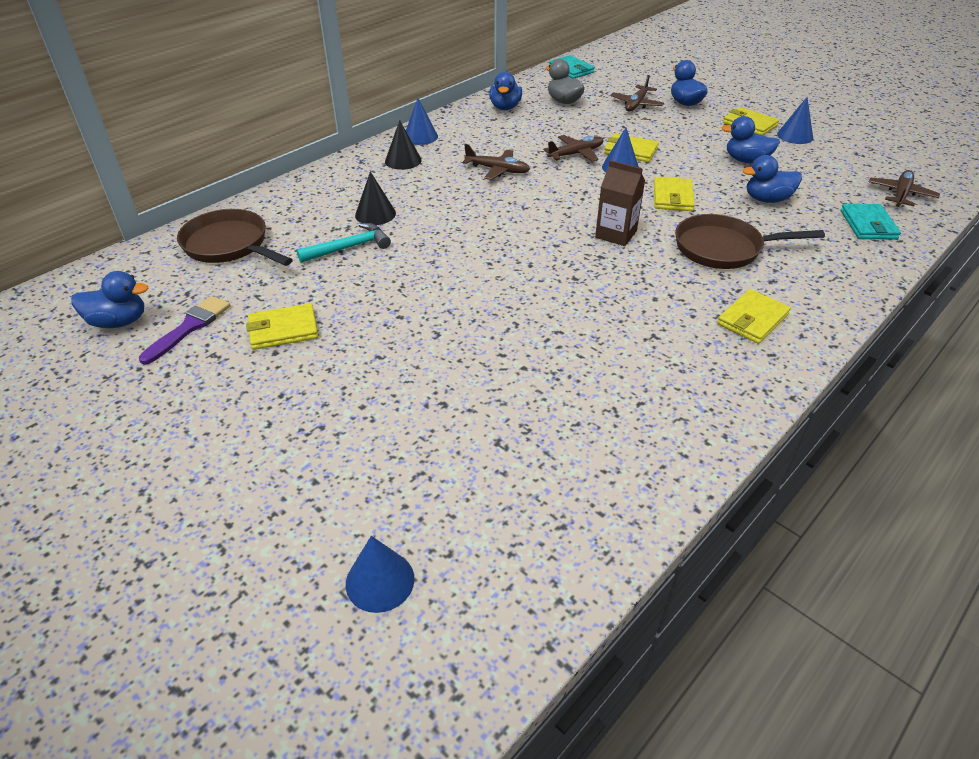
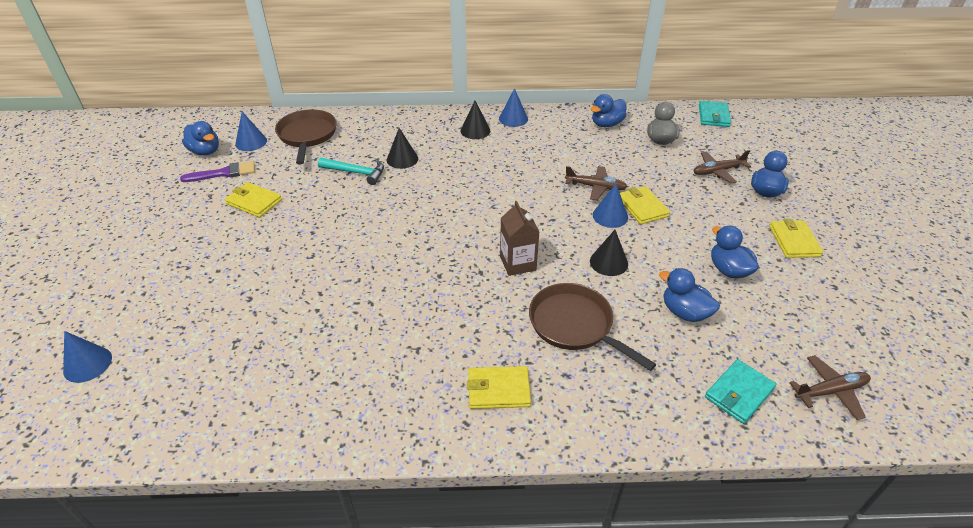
camera: 45 degrees right, 0 degrees up
brown plane [463,144,530,180] -> none
yellow wallet [654,177,695,211] -> black cone [590,230,628,276]
blue cone [777,97,813,144] -> blue cone moved to [235,112,267,151]

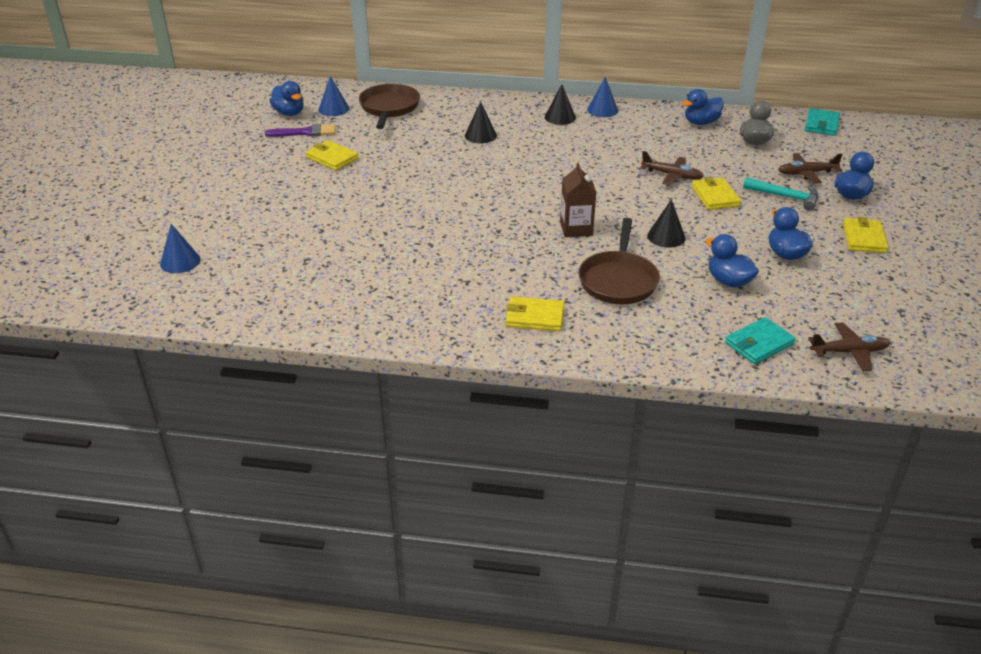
camera: 10 degrees right, 5 degrees down
turquoise hammer [318,158,384,185] -> turquoise hammer moved to [743,177,818,211]
brown pan [529,283,656,371] -> brown pan turned 135 degrees counterclockwise [579,218,660,304]
blue cone [593,184,628,228] -> none

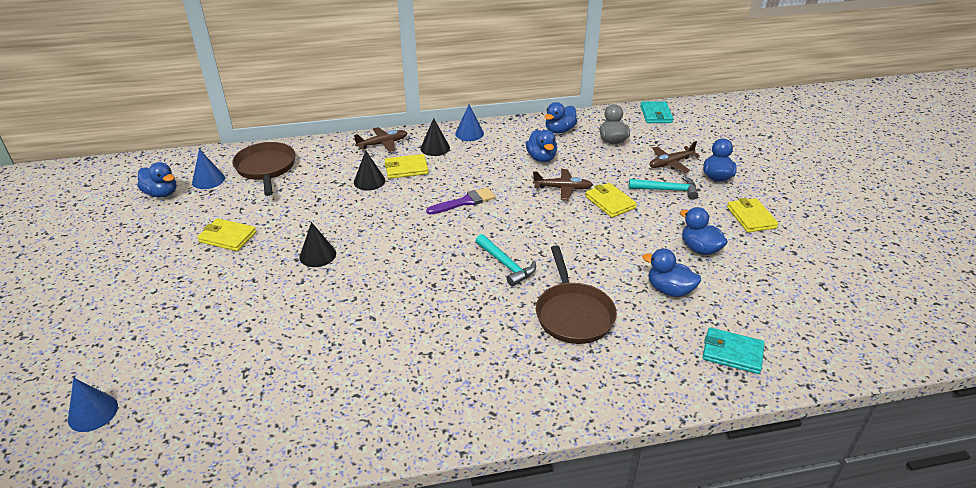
camera: 20 degrees left, 0 degrees up
purple brush [265,124,335,137] -> purple brush moved to [426,187,496,215]
yellow wallet [506,297,564,331] -> yellow wallet moved to [385,154,428,179]
brown carton [560,163,596,237] -> turquoise hammer [476,234,536,286]
black cone [647,199,686,248] -> black cone moved to [299,222,336,267]
turquoise wallet [725,317,796,364] -> turquoise wallet turned 75 degrees clockwise [702,327,765,374]
brown plane [808,322,890,371] -> brown plane moved to [354,127,407,152]
none -> blue duck [526,130,557,162]

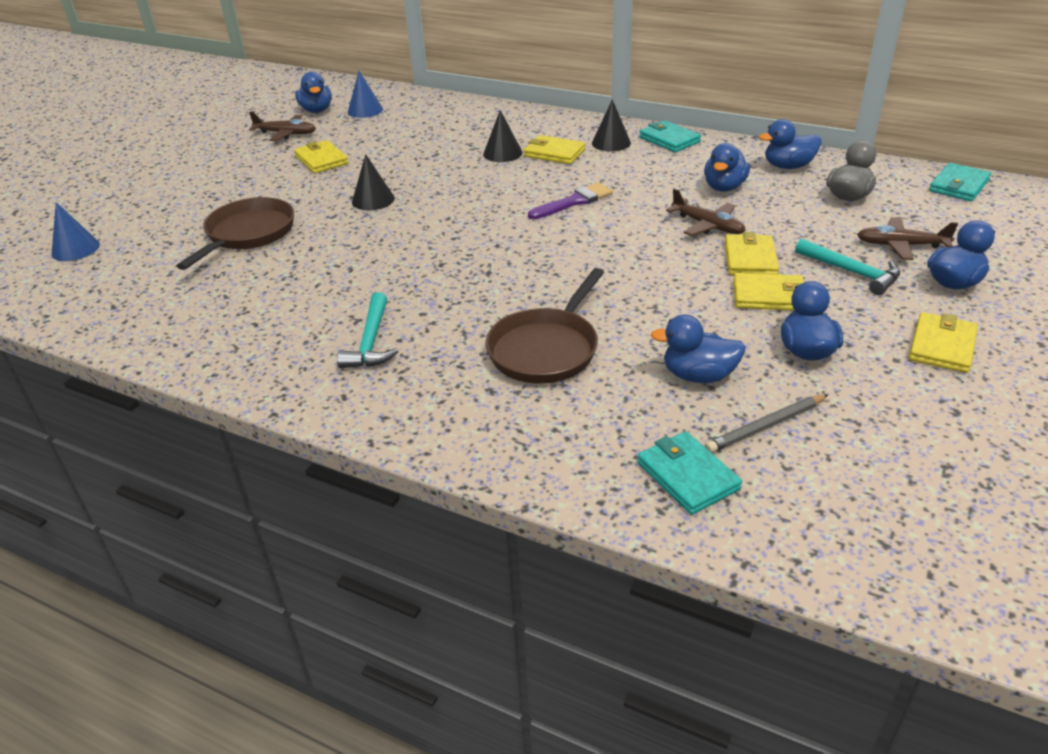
camera: 40 degrees right, 0 degrees up
brown pan [232,142,295,196] -> brown pan moved to [177,197,294,270]
brown plane [354,127,407,152] -> brown plane moved to [249,112,316,141]
purple brush [426,187,496,215] -> purple brush turned 45 degrees counterclockwise [528,183,613,219]
blue cone [455,105,484,141] -> turquoise wallet [639,120,701,152]
turquoise hammer [476,234,536,286] -> turquoise hammer moved to [337,292,399,368]
blue duck [642,248,701,297] -> blue duck turned 60 degrees counterclockwise [651,314,746,383]
none -> grey pencil [705,394,829,453]
none -> yellow wallet [733,273,804,311]

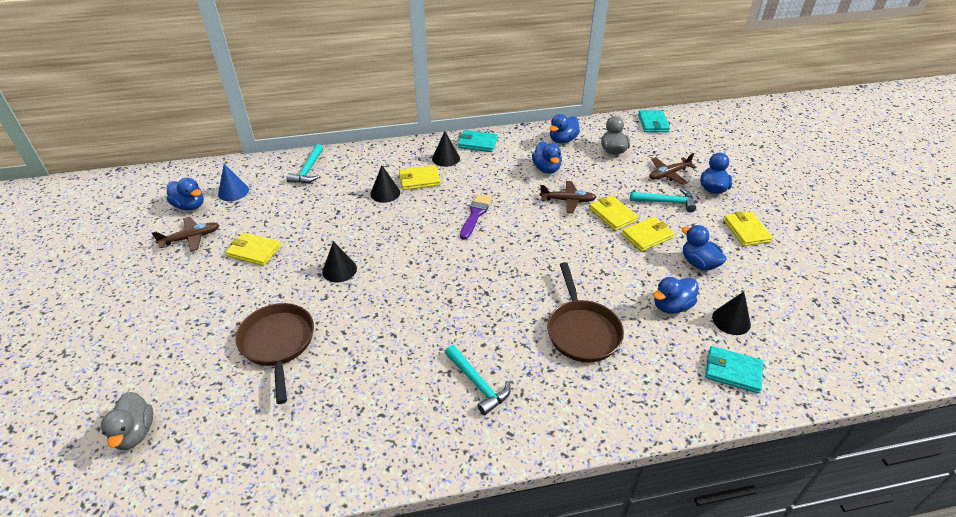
camera: 40 degrees left, 5 degrees up
blue cone [52,202,100,261] -> grey duck [101,392,153,450]
grey pencil [705,394,829,453] -> black cone [712,292,751,335]
none -> turquoise hammer [286,144,323,183]

